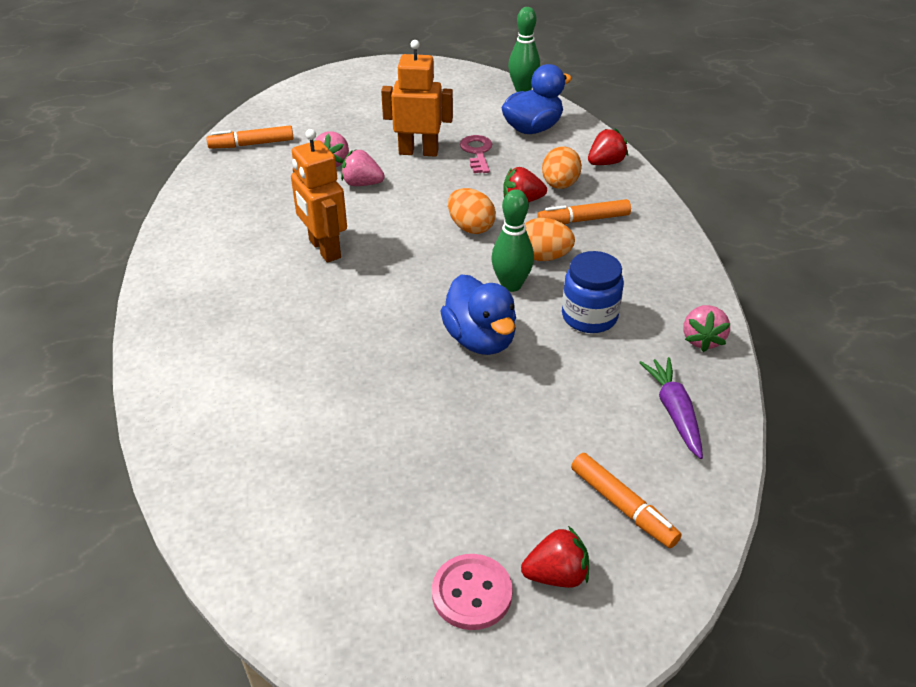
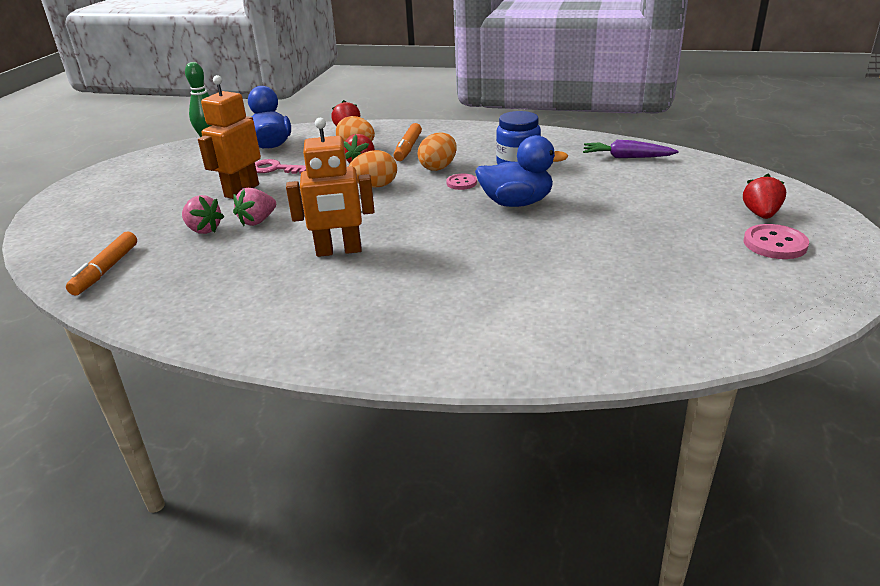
camera: 65 degrees left, 10 degrees down
green bowling pin [491,189,534,292] -> pink button [446,174,477,190]
orange marker [571,453,682,548] -> none
pink strawberry [683,305,730,352] -> none

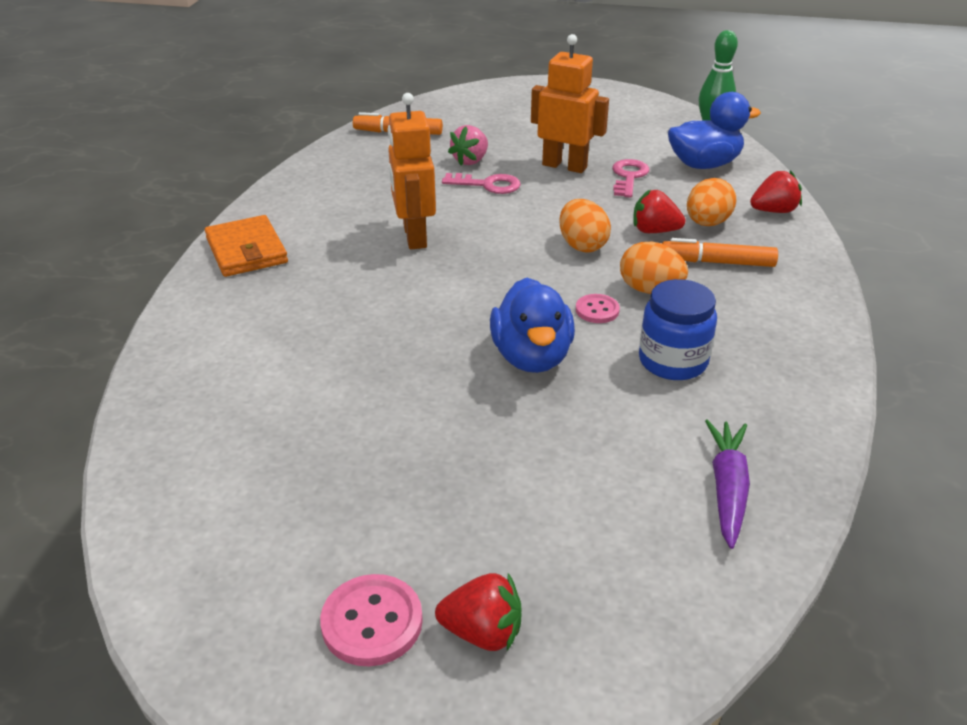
camera: 85 degrees right, 5 degrees up
pink strawberry [233,188,276,226] -> pink key [442,173,521,194]
none -> orange wallet [205,215,288,277]

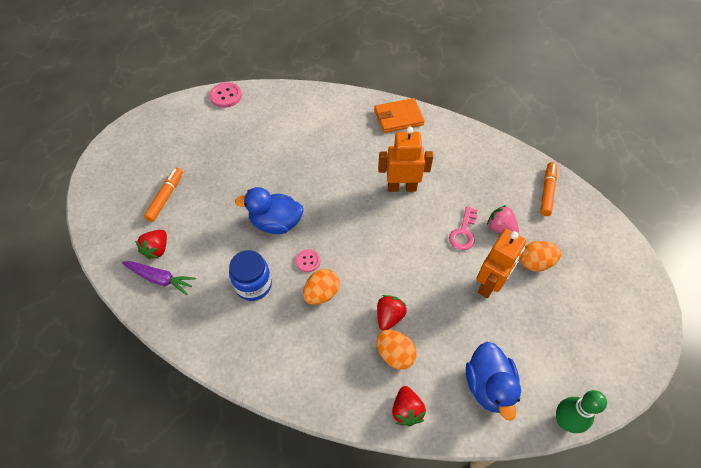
camera: 100 degrees right, 20 degrees up
pink button [320,574,423,667] -> pink button moved to [209,82,242,108]
red strawberry [435,573,522,651] -> red strawberry moved to [135,230,167,259]
orange egg [559,199,611,253] -> orange egg moved to [520,241,561,271]
pink key [612,159,649,198] -> none
orange marker [662,238,778,267] -> orange marker moved to [144,167,183,222]

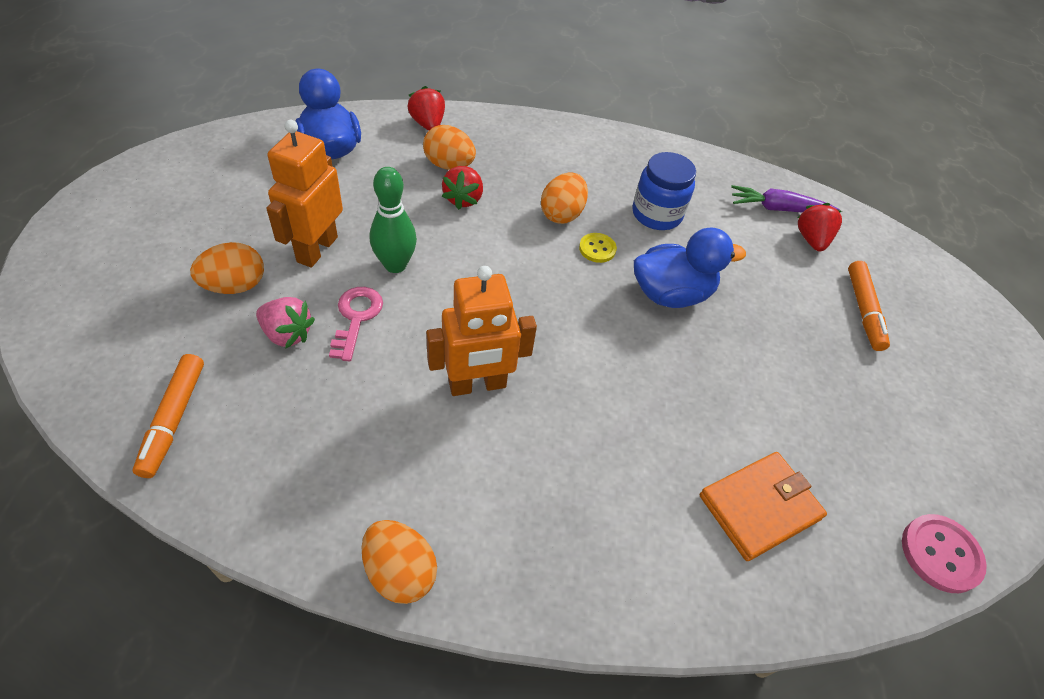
camera: 160 degrees right, 5 degrees down
pink button [296,249,320,272] -> yellow button [579,233,617,263]
orange wallet [374,98,425,133] -> orange wallet moved to [699,452,827,561]
green bowling pin [556,390,607,433] -> green bowling pin moved to [370,167,417,273]
none -> orange egg [362,520,437,604]

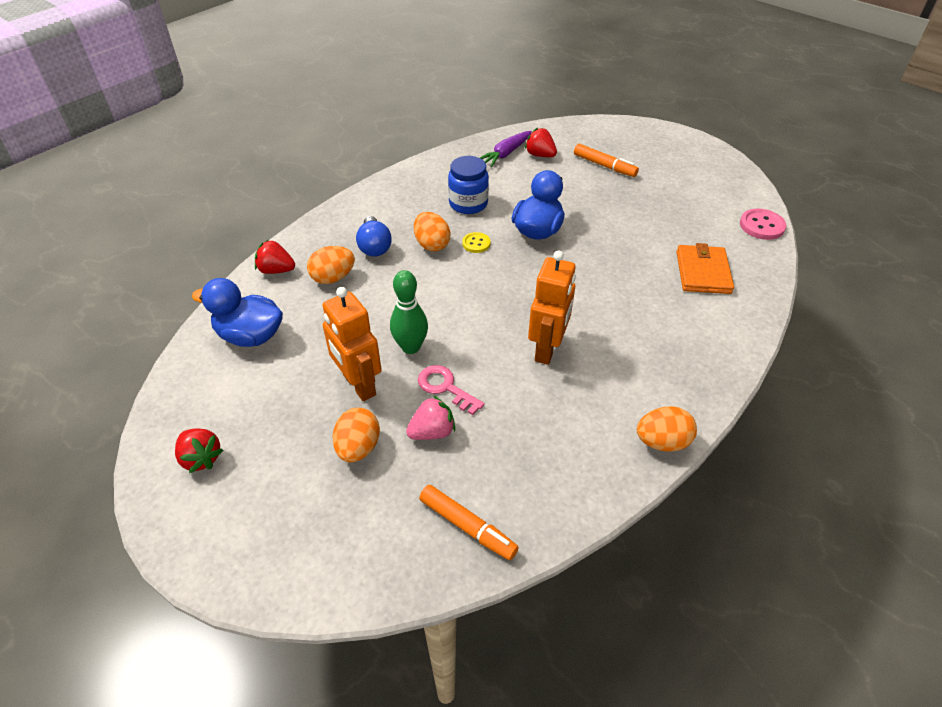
camera: 50 degrees left, 5 degrees down
red strawberry [442,166,483,210] -> red strawberry moved to [175,428,223,473]
none -> blue light bulb [356,216,392,257]

